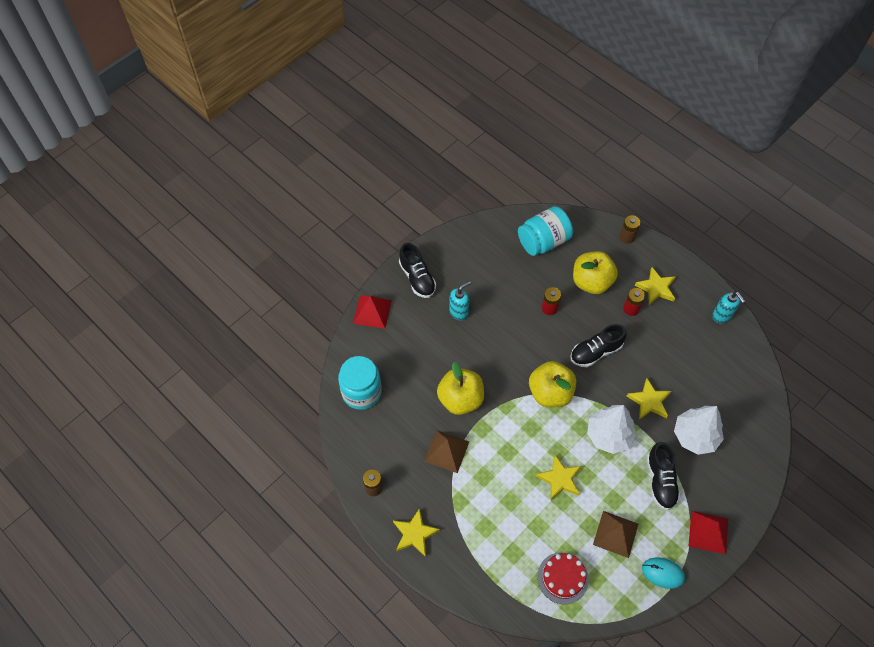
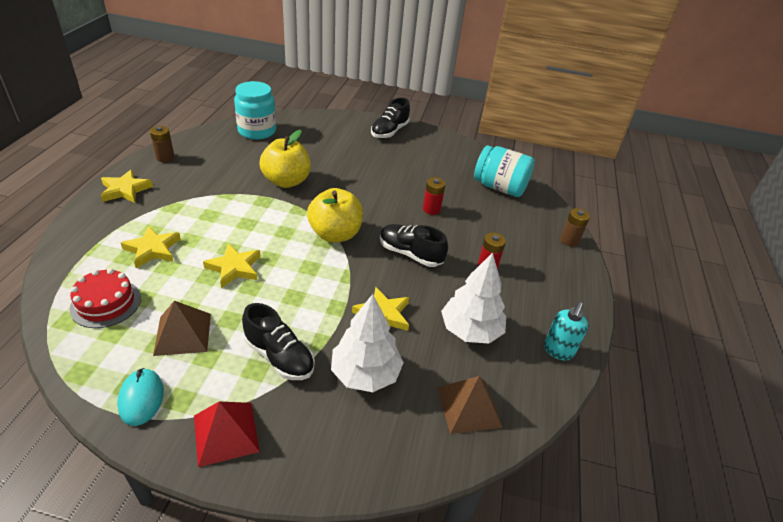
camera: 55 degrees right, 20 degrees down
red pyramid [353,295,392,329] -> none
brown pyramid [424,430,469,473] -> brown pyramid moved to [437,376,503,434]
turquoise soap dispenser [449,281,471,321] -> none
yellow apple [573,251,618,294] -> none
white tree [587,405,637,454] -> white tree moved to [441,252,506,344]
yellow star [635,267,676,305] -> yellow star moved to [121,226,181,268]
black shoe [647,442,680,510] -> black shoe turned 105 degrees counterclockwise [242,303,315,380]

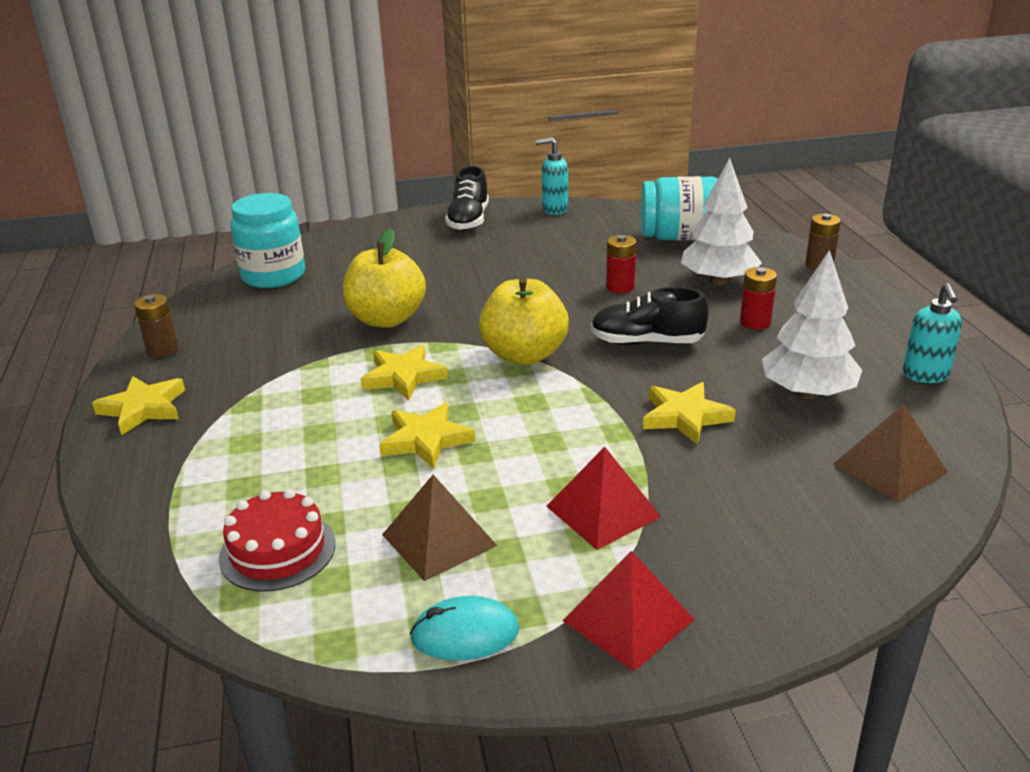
camera: 20 degrees left, 10 degrees down
turquoise mouse [117,368,164,426] -> turquoise mouse turned 60 degrees counterclockwise [410,596,519,661]
yellow star [121,226,181,268] -> yellow star moved to [361,345,448,401]
black shoe [242,303,315,380] -> red pyramid [546,447,661,550]
white tree [331,294,404,392] -> white tree moved to [681,158,762,285]
none -> turquoise soap dispenser [536,137,568,215]

